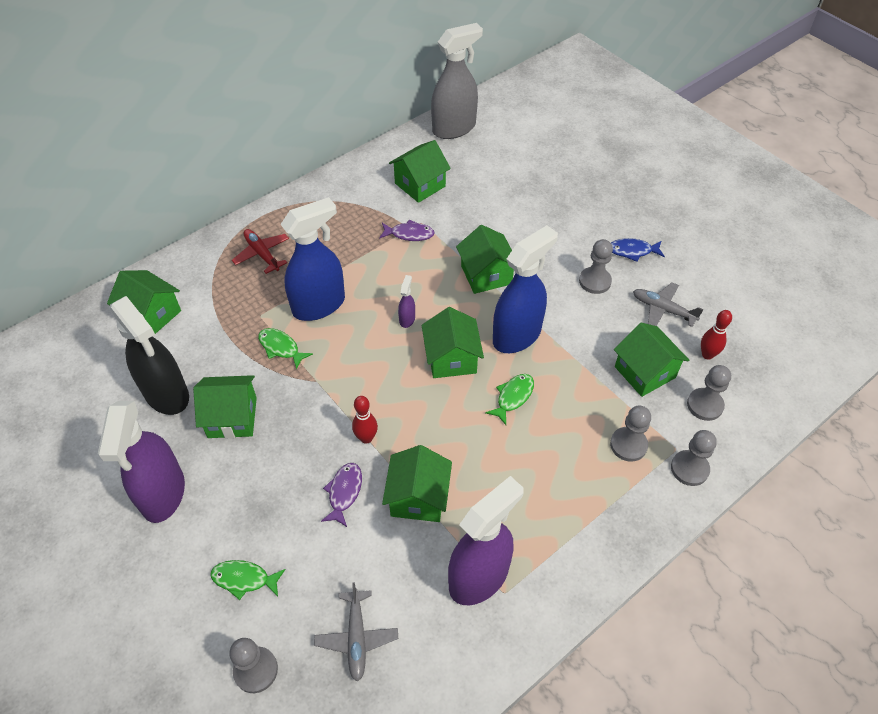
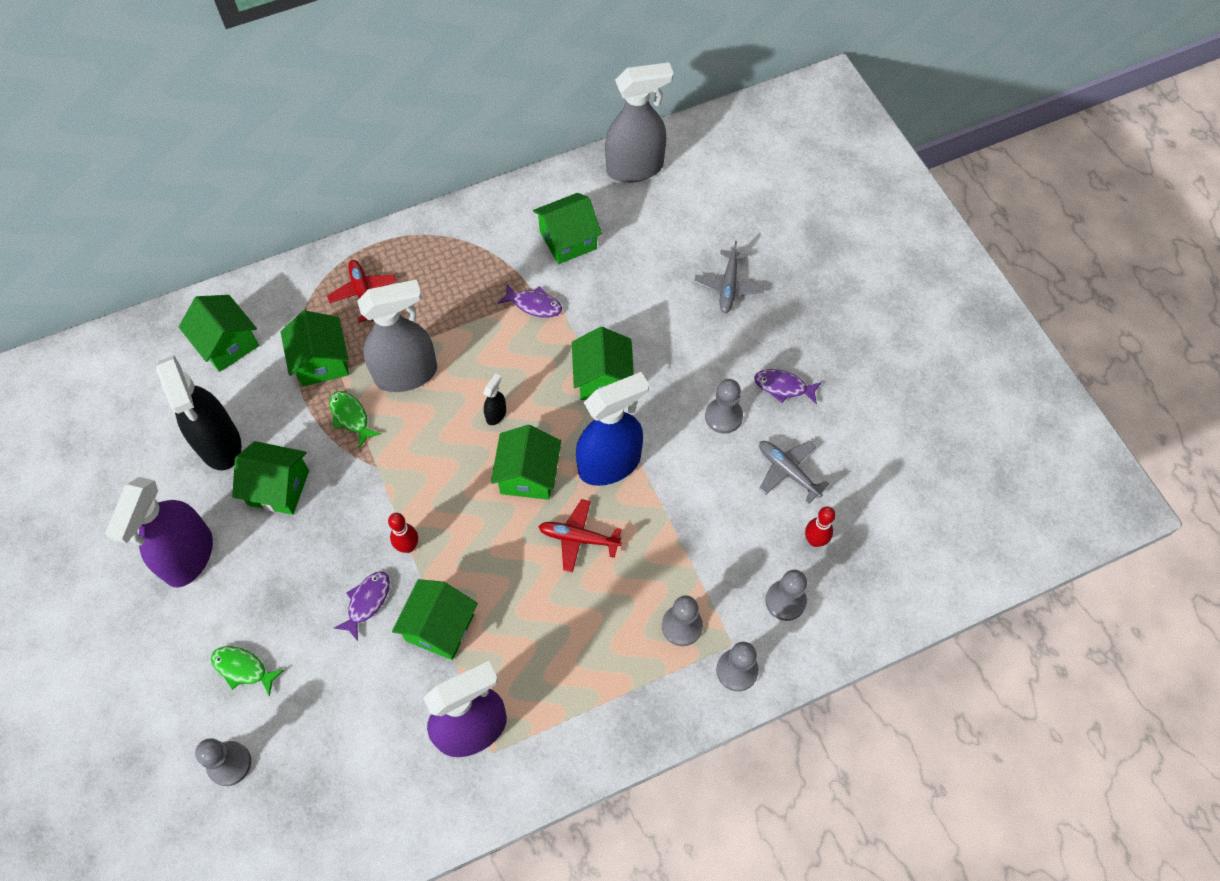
camera: 15 degrees right, 10 degrees up
blue spray bottle [280,197,345,321] -> grey spray bottle [357,279,437,392]
grey plane [314,582,398,682] -> grey plane moved to [694,241,764,313]
purple spray bottle [398,275,415,328] -> black spray bottle [483,373,506,425]
green fish [485,374,534,425] -> red plane [538,499,622,572]
blue fish [611,238,665,262] -> purple fish [754,369,822,405]
green house [614,323,689,397] -> green house moved to [280,310,349,387]

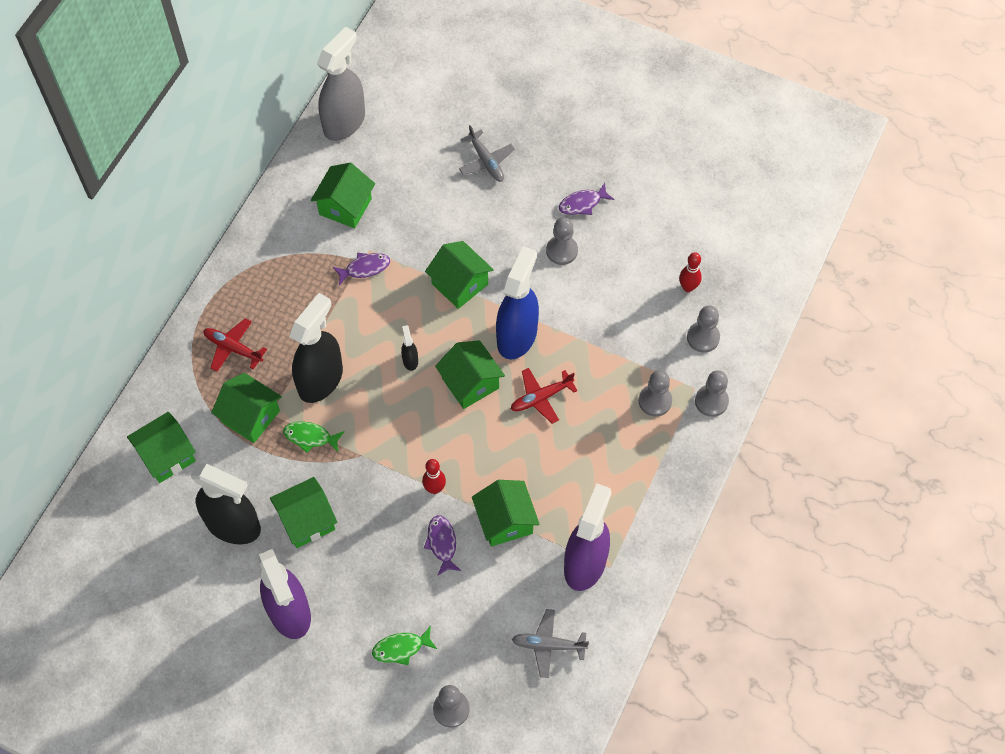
camera: 40 degrees left, 0 degrees up
green house [179,295,259,372] -> green house turned 45 degrees counterclockwise [127,412,196,483]
grey spray bottle [357,279,437,392] -> black spray bottle [289,293,343,403]
grey plane [759,441,829,503] -> grey plane moved to [512,609,589,678]

